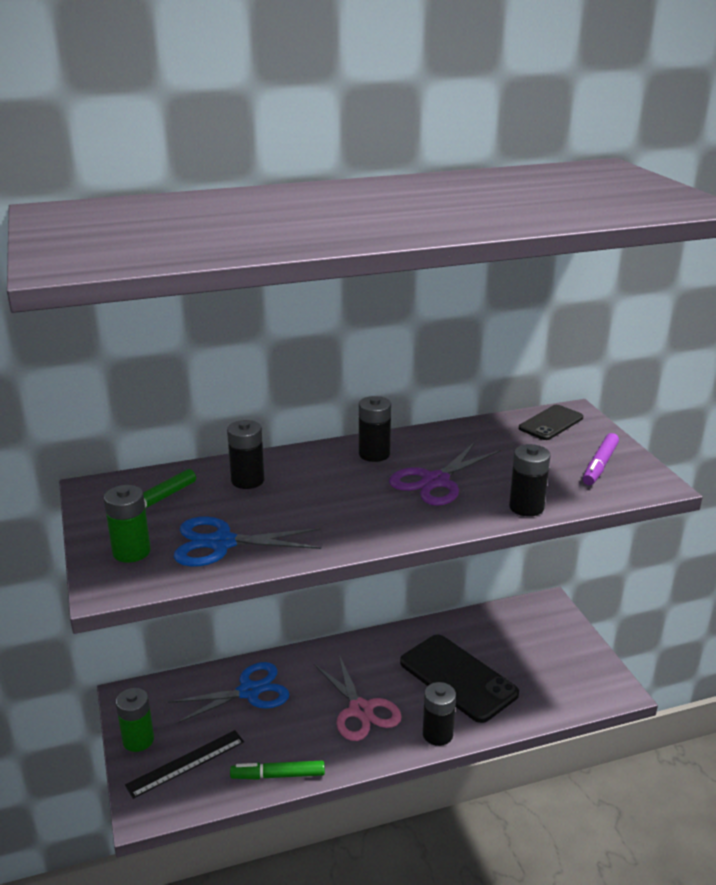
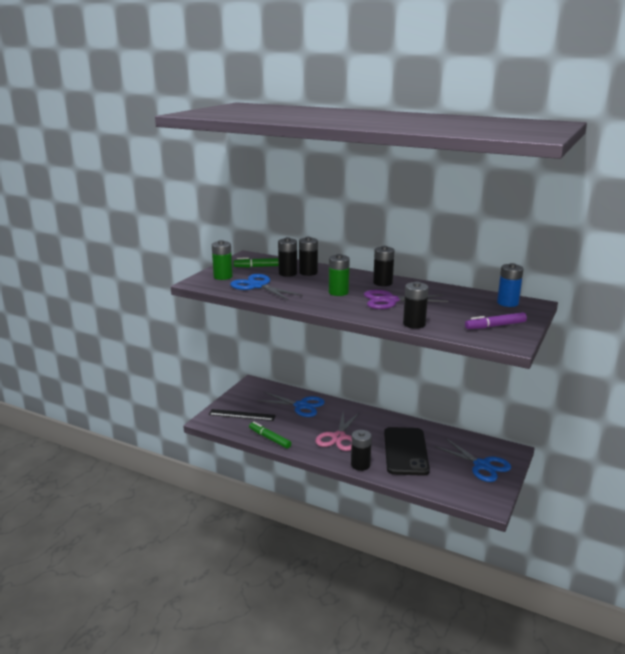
camera: 45 degrees right, 5 degrees down
green battery [116,688,154,752] -> green battery moved to [329,254,350,296]
black phone [519,405,583,440] -> blue battery [497,263,523,307]
none -> black battery [278,237,297,277]
none -> blue scissors [434,438,511,482]

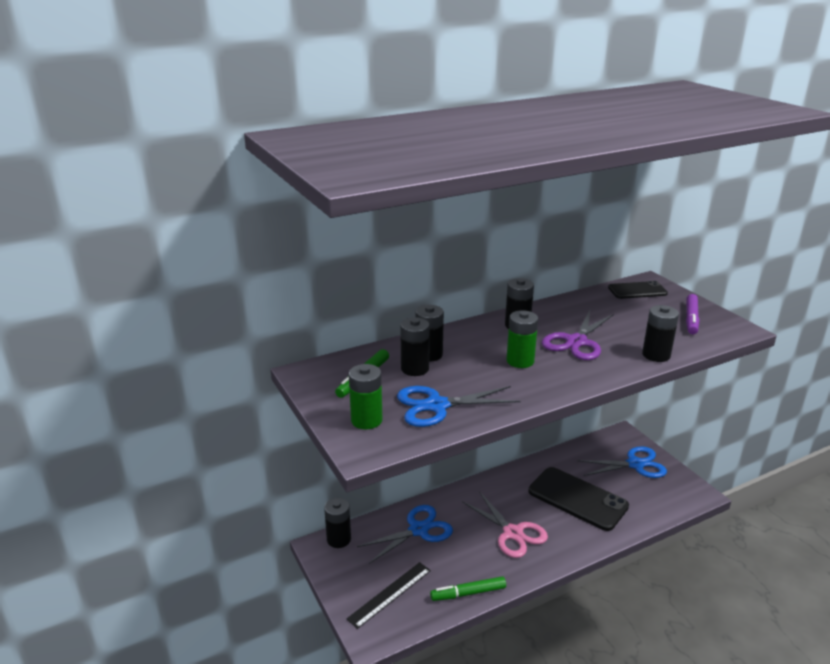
camera: 55 degrees left, 5 degrees up
black battery [351,430,372,471] -> black battery moved to [324,498,351,548]
blue battery [497,263,523,307] -> black phone [608,281,668,299]

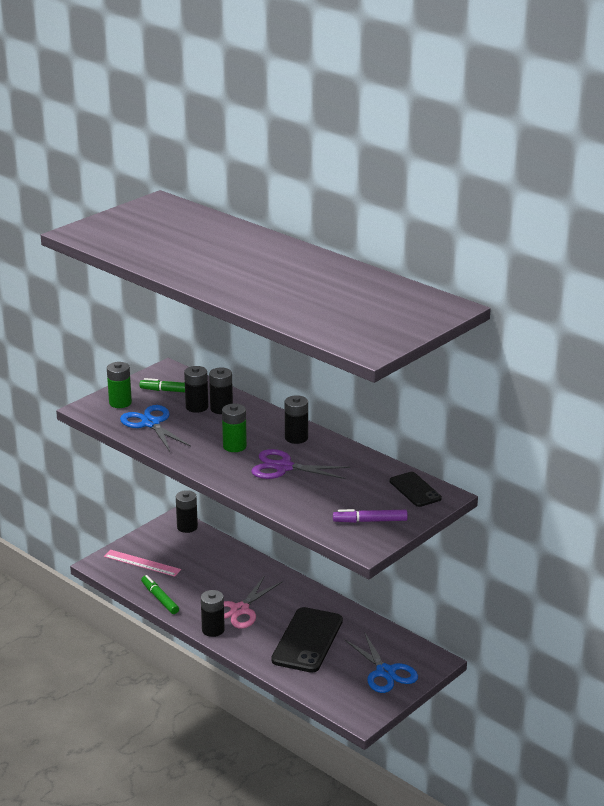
camera: 70 degrees right, 0 degrees up
black ruler [347,562,431,629] -> pink ruler [104,550,181,577]
blue scissors [357,505,453,564] -> none
black battery [642,305,679,362] -> black battery moved to [201,590,225,637]

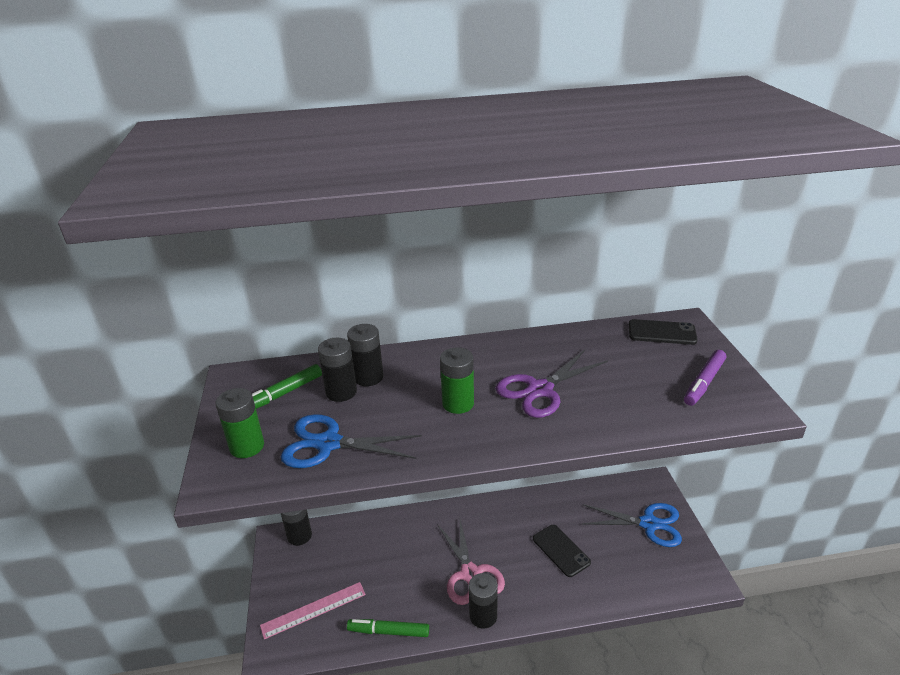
camera: 50 degrees left, 5 degrees up
black phone [271,607,343,673] -> black phone [533,525,591,577], size x0.57
black battery [285,395,308,444] -> none

